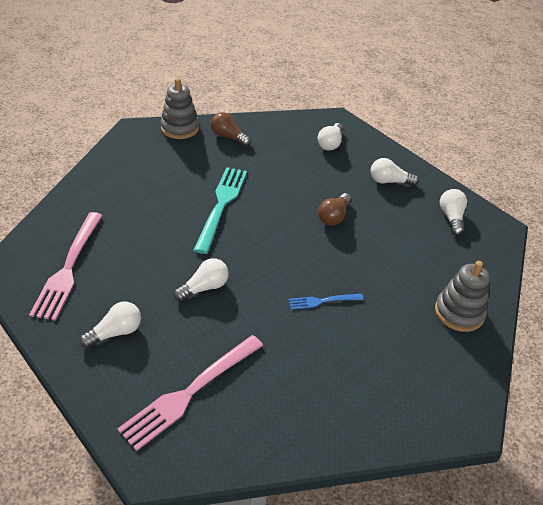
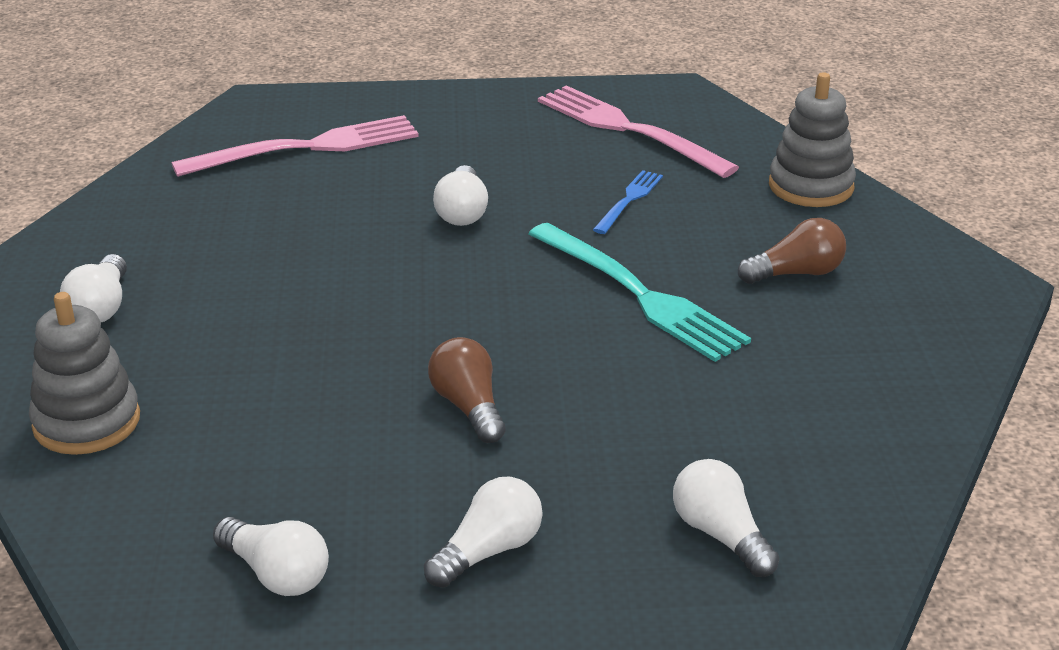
camera: 130 degrees right, 10 degrees down
white light bulb [79,301,141,348] -> white light bulb moved to [60,254,127,322]
pink fork [117,335,263,451] -> pink fork turned 75 degrees clockwise [171,115,419,177]
grey stacking toy [161,78,199,139] -> grey stacking toy moved to [769,72,856,207]
brown light bulb [211,112,251,146] -> brown light bulb moved to [738,218,846,284]
blue fork [288,294,364,310] -> blue fork moved to [593,170,663,234]

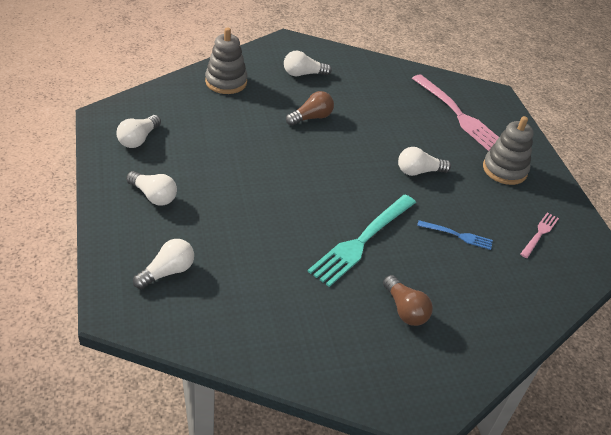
camera: 75 degrees right, 10 degrees up
brown light bulb [428,337,506,443] -> brown light bulb moved to [286,91,334,126]
pink fork [538,85,739,178] -> pink fork [520,212,559,258], size x0.51
grey stacking toy [769,72,856,207] -> grey stacking toy moved to [483,116,534,185]

